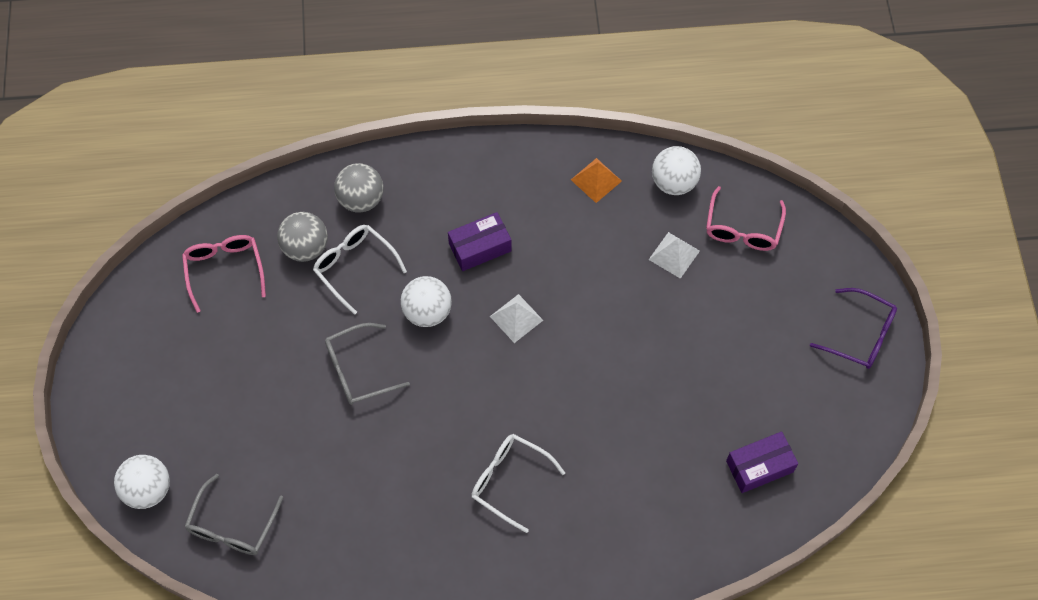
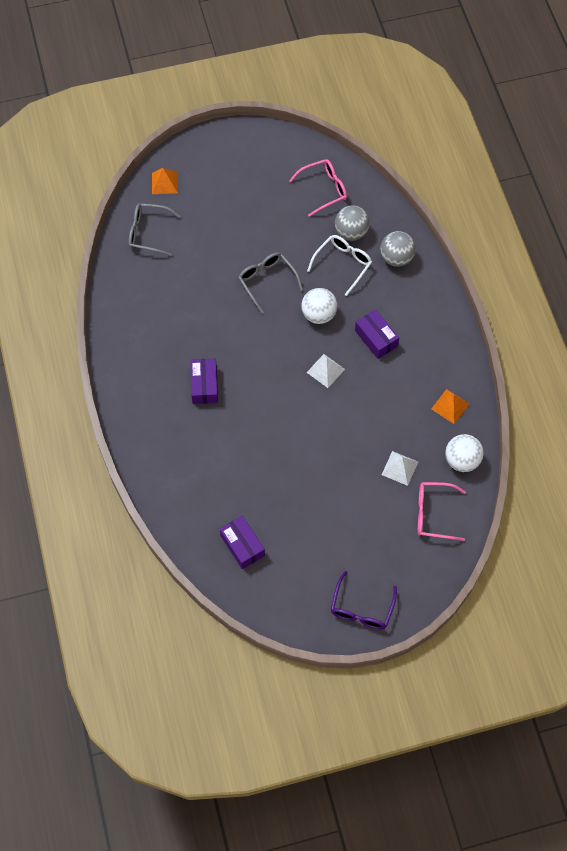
camera: 80 degrees right, 0 degrees up
white ball [114,455,170,509] -> orange pyramid [152,168,178,194]
white glasses [471,434,565,533] -> purple box [190,359,218,404]

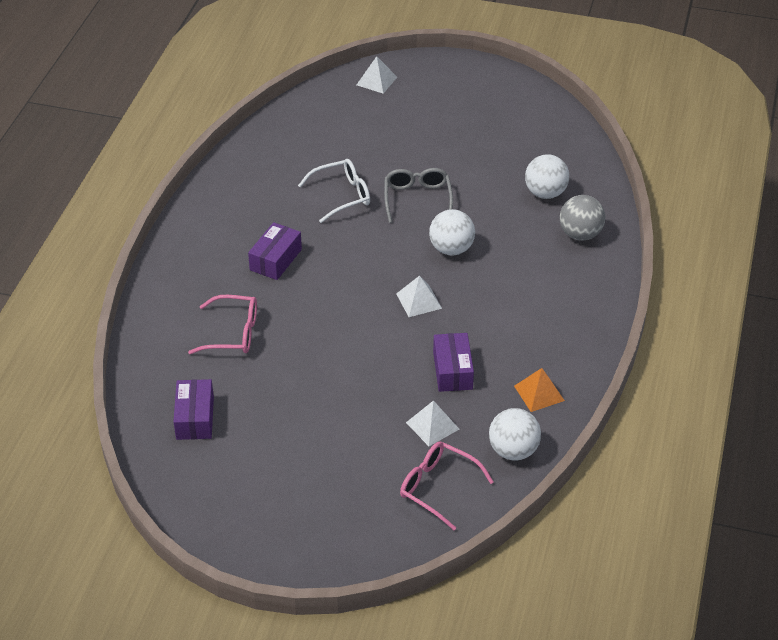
camera: 30 degrees right, 20 degrees down
grey glasses [129,203,180,256] -> none
orange pyramid [152,168,178,194] -> white pyramid [357,56,397,94]
pink glasses [289,159,347,217] -> pink glasses moved to [188,295,257,354]
white glasses [307,235,372,296] -> white glasses moved to [298,159,370,223]
purple glasses [331,571,397,629] -> none
grey ball [335,205,370,241] -> white ball [525,154,569,199]
purple box [355,309,399,359] -> purple box moved to [433,333,474,392]

